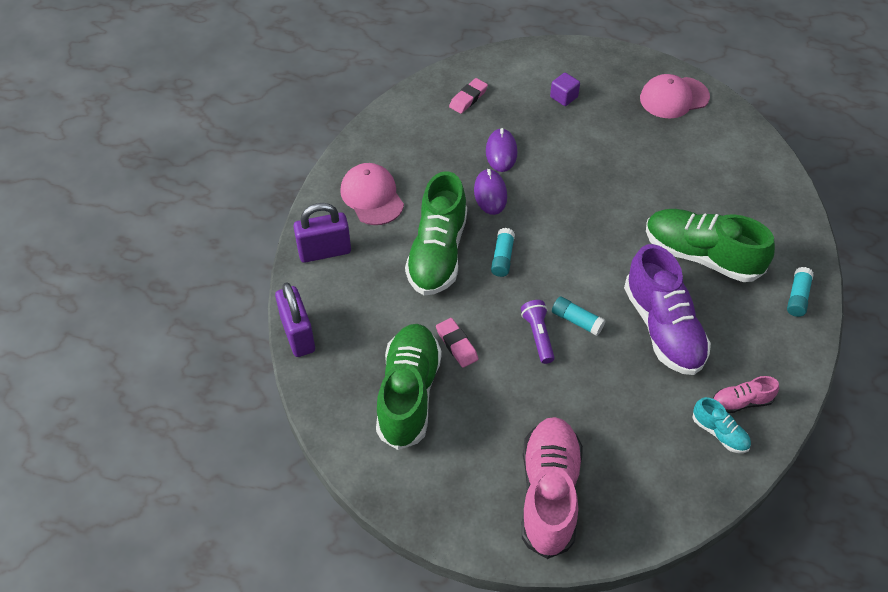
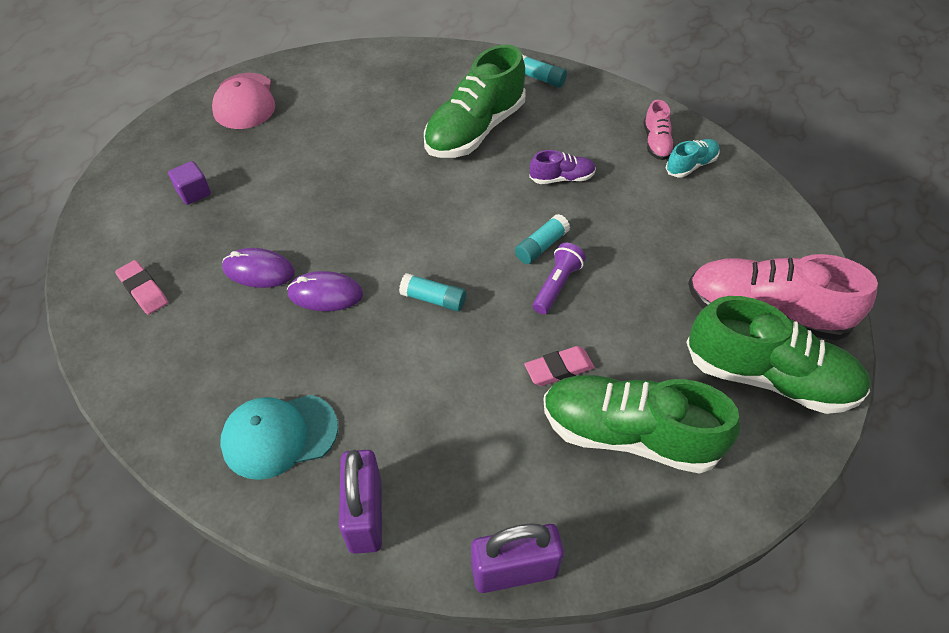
camera: 80 degrees left, 0 degrees up
pink cap [341,163,404,225] -> turquoise cap [220,395,338,480]
green shoe [405,171,467,295] -> green shoe moved to [686,296,871,414]
purple flashlight [521,300,555,364] -> purple flashlight turned 120 degrees clockwise [533,243,586,314]
purple shoe [624,244,711,375] -> purple shoe [529,150,596,184], size x0.47

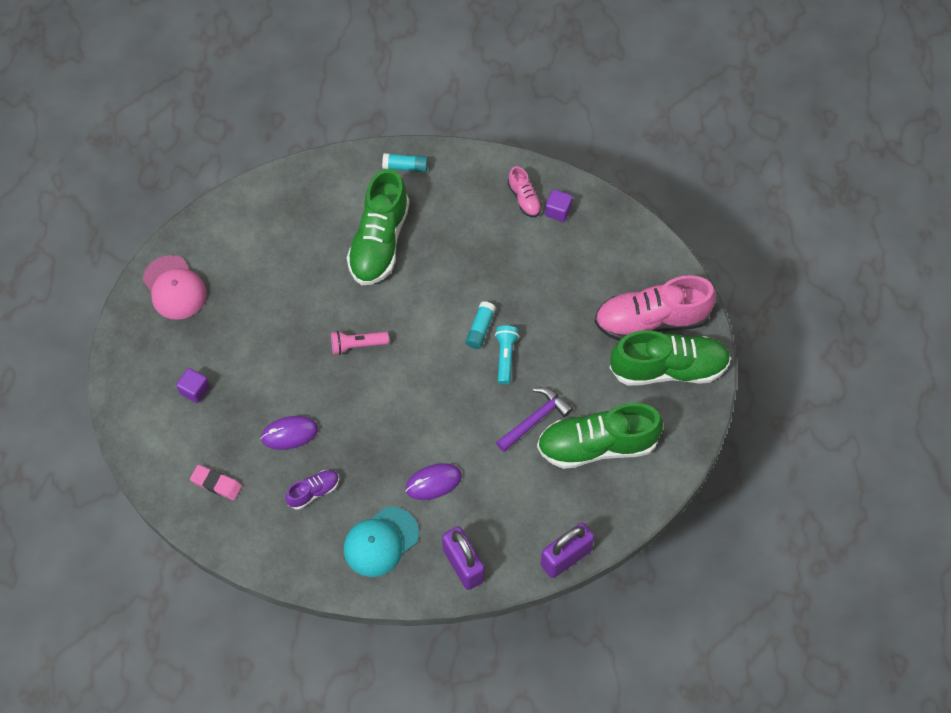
camera: 25 degrees left, 10 degrees up
purple mouse [287,271,363,311] -> purple mouse moved to [405,463,462,500]
turquoise glue stick [399,273,466,312] -> none
pink eraser [524,346,594,386] -> purple hammer [496,387,573,452]
purple shoe [529,150,596,184] -> purple shoe moved to [285,470,339,510]
purple flashlight [533,243,586,314] -> turquoise flashlight [495,326,519,384]
turquoise shoe [666,139,720,178] -> purple cube [545,189,573,222]
none -> pink flashlight [331,331,389,355]

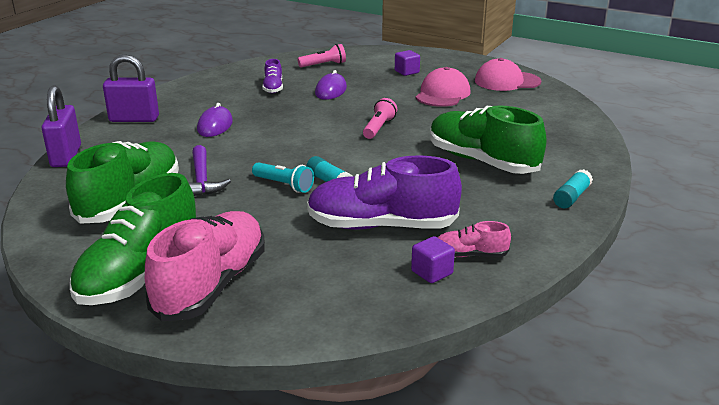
camera: 120 degrees right, 35 degrees down
pink eraser [190,465,242,500] -> pink flashlight [298,44,346,67]
turquoise cap [344,507,419,577] -> none
none -> purple shoe [307,155,462,230]
none -> pink cap [416,67,471,107]

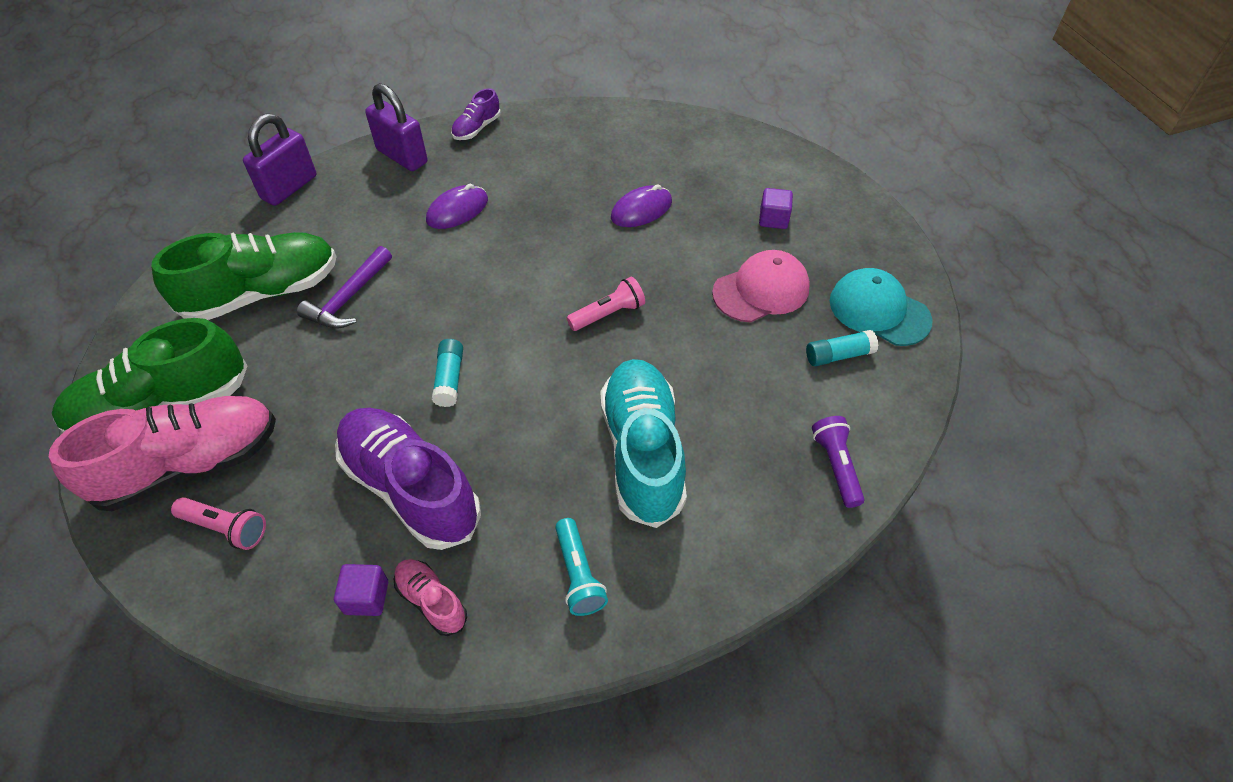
camera: 40 degrees right, 25 degrees up
turquoise flashlight [252,162,314,193] -> turquoise flashlight moved to [555,518,608,616]
purple shoe [262,59,283,93] -> purple shoe moved to [451,88,501,140]
pink flashlight [298,44,346,67] -> pink flashlight moved to [171,497,266,550]
green shoe [430,105,547,174] -> turquoise shoe [600,359,687,528]
pink cap [475,58,541,91] -> turquoise cap [830,268,933,346]
turquoise glue stick [553,169,593,208] -> turquoise glue stick moved to [806,330,879,366]
none -> purple flashlight [812,416,864,508]

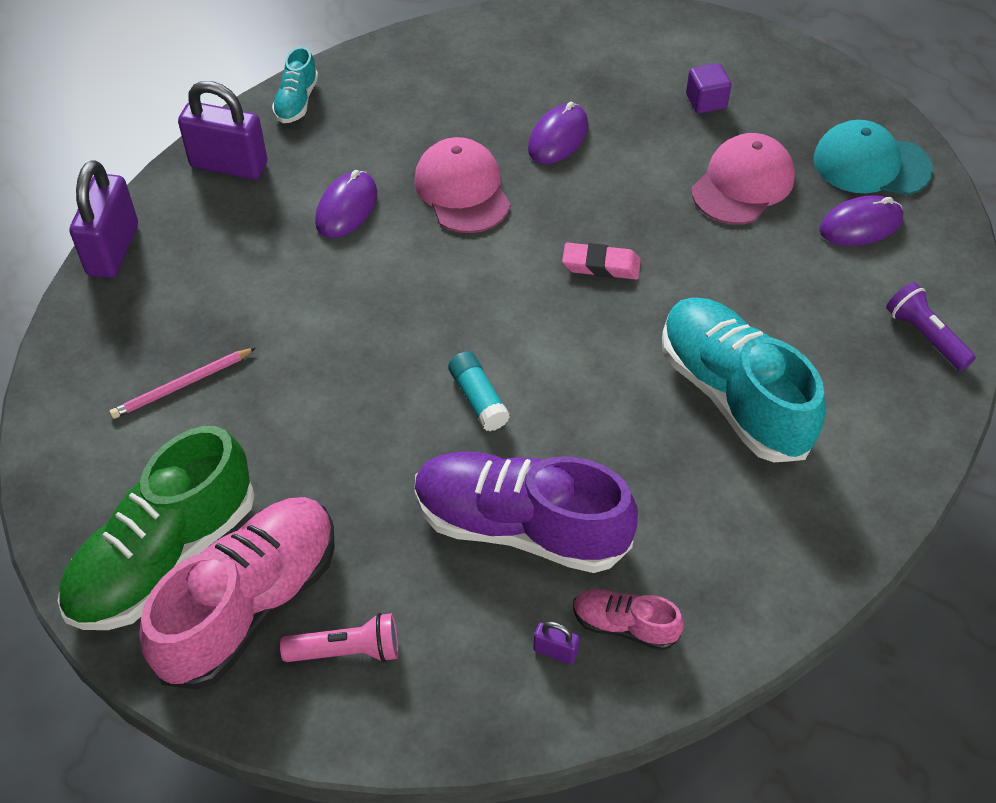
camera: 25 degrees left, 0 degrees up
green shoe [151,232,337,320] -> pink pencil [109,348,255,419]
purple hammer [297,246,392,329] -> none
purple cube [334,564,388,616] -> purple padlock [533,621,580,664]
purple shoe [451,88,501,140] -> turquoise shoe [272,46,318,123]
turquoise flashlight [555,518,608,616] -> none
pink flashlight [567,277,645,331] -> pink eraser [562,242,641,280]
turquoise glue stick [806,330,879,366] -> purple mouse [819,195,904,246]
none -> pink cap [414,137,511,233]

